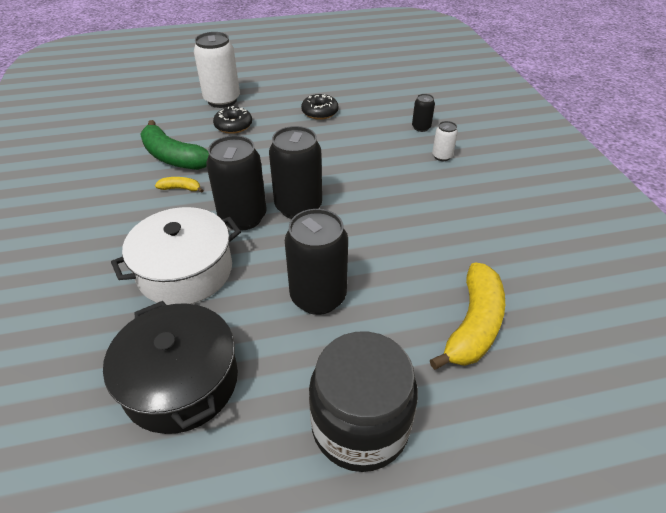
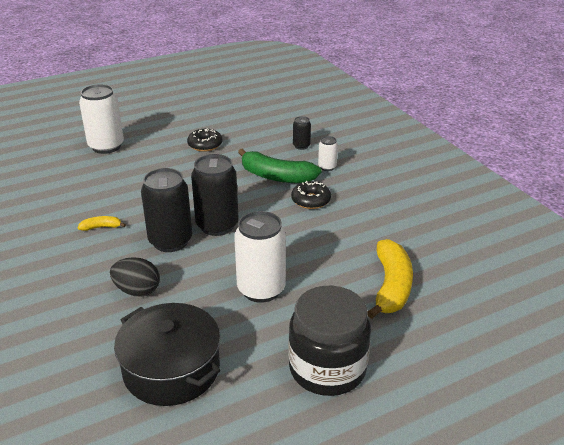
camera: 15 degrees left, 10 degrees down
white pot [111,207,241,305] -> black egg [110,257,160,296]
green banana [140,120,209,170] -> green banana moved to [238,148,321,183]
black donut [213,106,252,134] -> black donut moved to [291,181,331,209]
black can [285,209,348,315] -> white can [234,211,286,303]

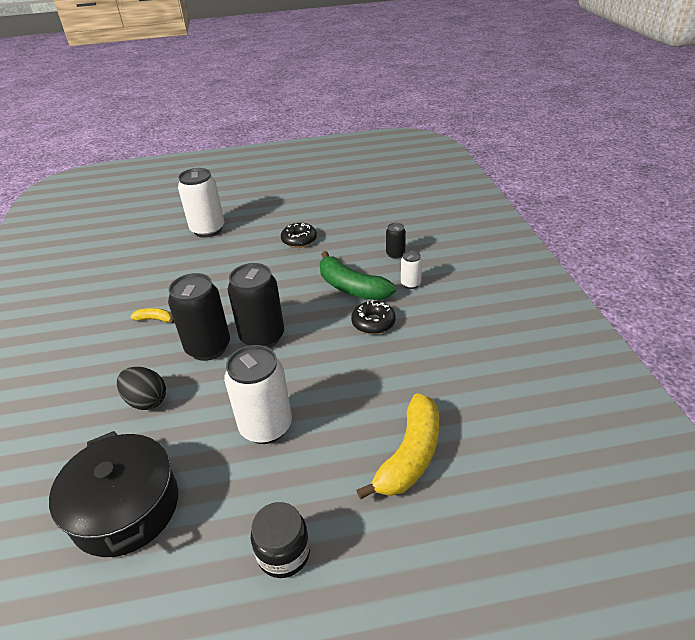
camera: 20 degrees right, 5 degrees up
black jar [288,286,371,396] -> black jar [251,502,310,578], size x0.58

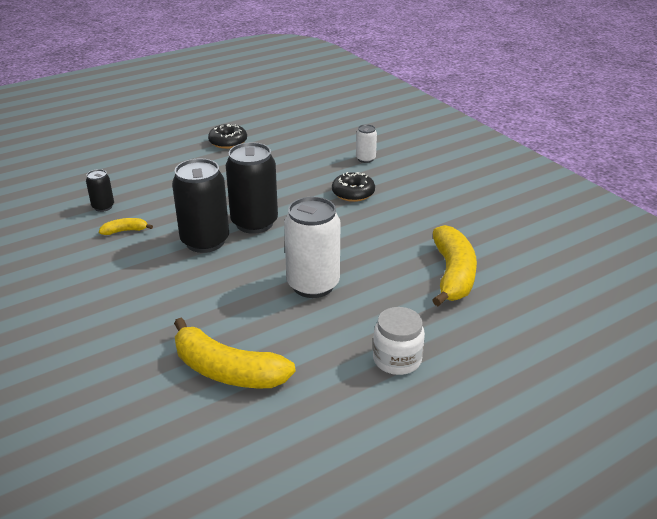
camera: 25 degrees left, 5 degrees down
black pot [49,431,178,557] -> yellow banana [174,318,296,388]
black egg [117,367,166,410] -> none
white can [178,168,225,238] -> none
black jar [251,502,310,578] -> white jar [373,307,425,375]
green banana [320,251,396,300] -> none
black can [386,223,406,259] -> black can moved to [86,169,114,212]

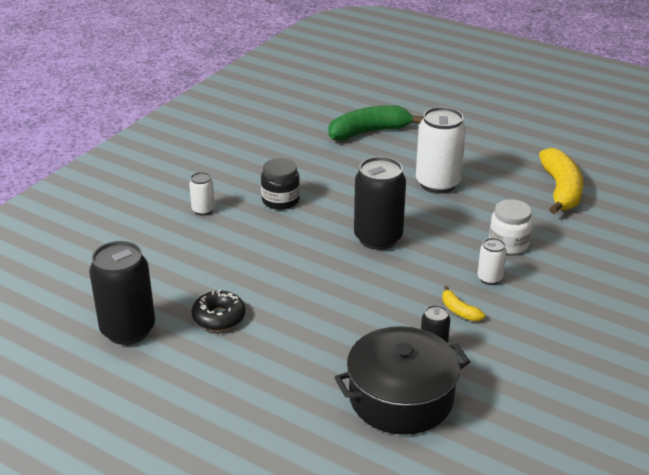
camera: 115 degrees left, 0 degrees up
black can [172,158,229,253] -> black can moved to [89,241,155,345]
black donut [332,172,375,202] -> black jar [261,158,300,210]
white jar [373,307,425,375] -> white jar moved to [489,199,533,254]
yellow banana [433,225,477,307] -> green banana [328,105,423,141]
none -> black pot [334,326,470,435]
none -> white can [478,238,507,285]

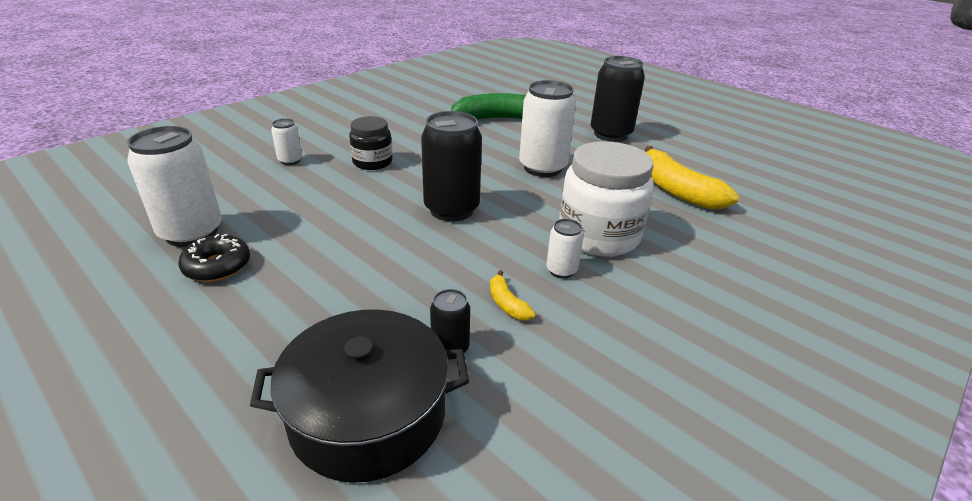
camera: 10 degrees right, 0 degrees up
black can [89,241,155,345] -> black can moved to [591,56,645,142]
white jar [489,199,533,254] -> white jar [559,141,654,256], size x1.72
yellow banana [539,148,583,214] -> yellow banana turned 135 degrees clockwise [645,146,739,210]
none -> white can [127,126,222,247]

